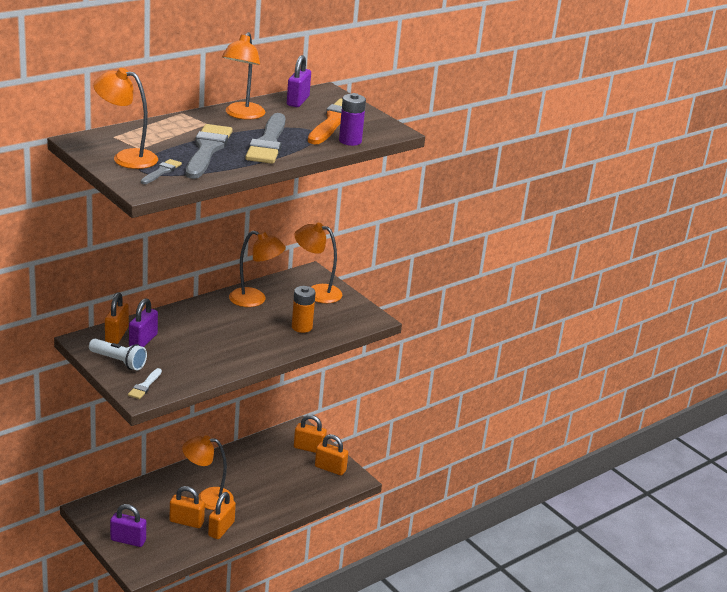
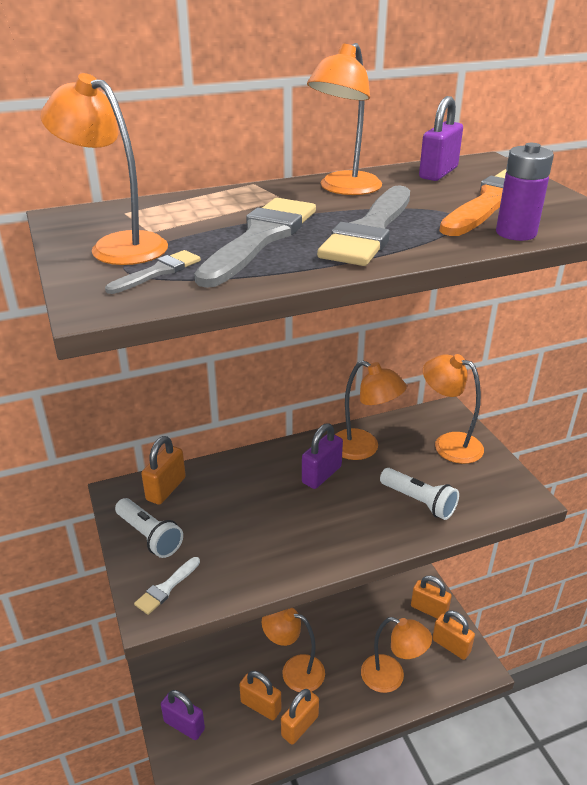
camera: 20 degrees right, 5 degrees up
purple padlock [129,298,158,347] -> purple padlock moved to [302,423,343,489]
orange battery [292,286,316,333] -> white flashlight [380,468,459,520]
none -> orange lamp [361,617,432,693]

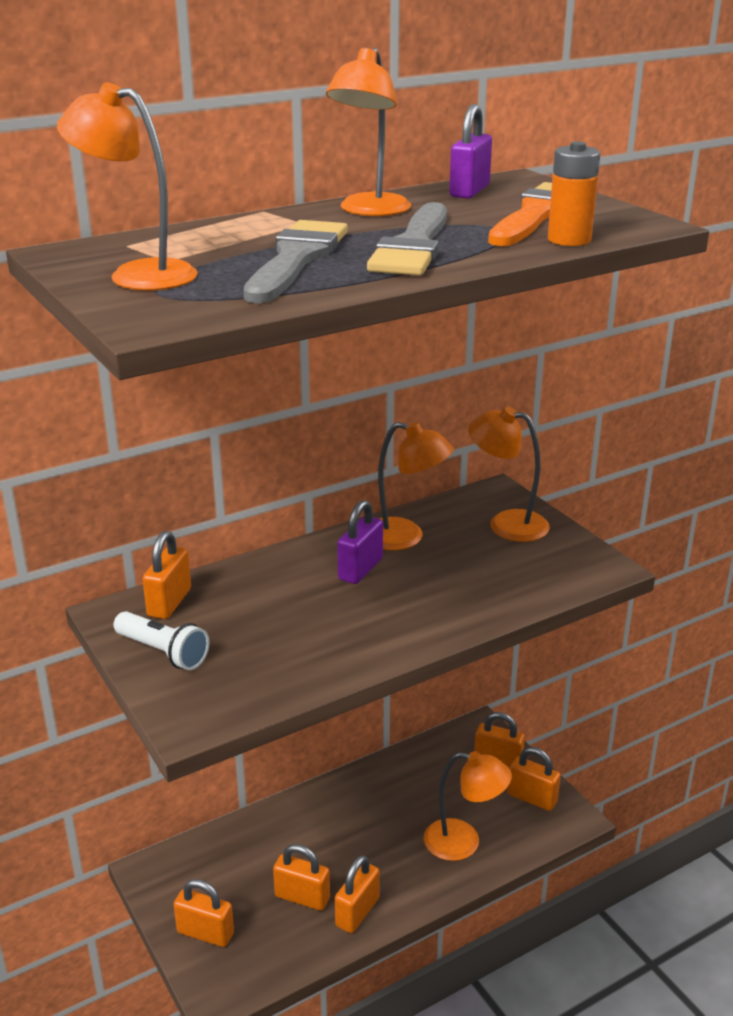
camera: 10 degrees left, 5 degrees down
grey brush [105,250,201,294] -> none
white brush [134,557,200,615] -> none
purple padlock [161,690,205,740] -> orange padlock [174,879,234,947]
orange lamp [262,608,325,692] -> none
white flashlight [380,468,459,520] -> none
purple battery [496,143,554,241] -> orange battery [548,142,600,246]

